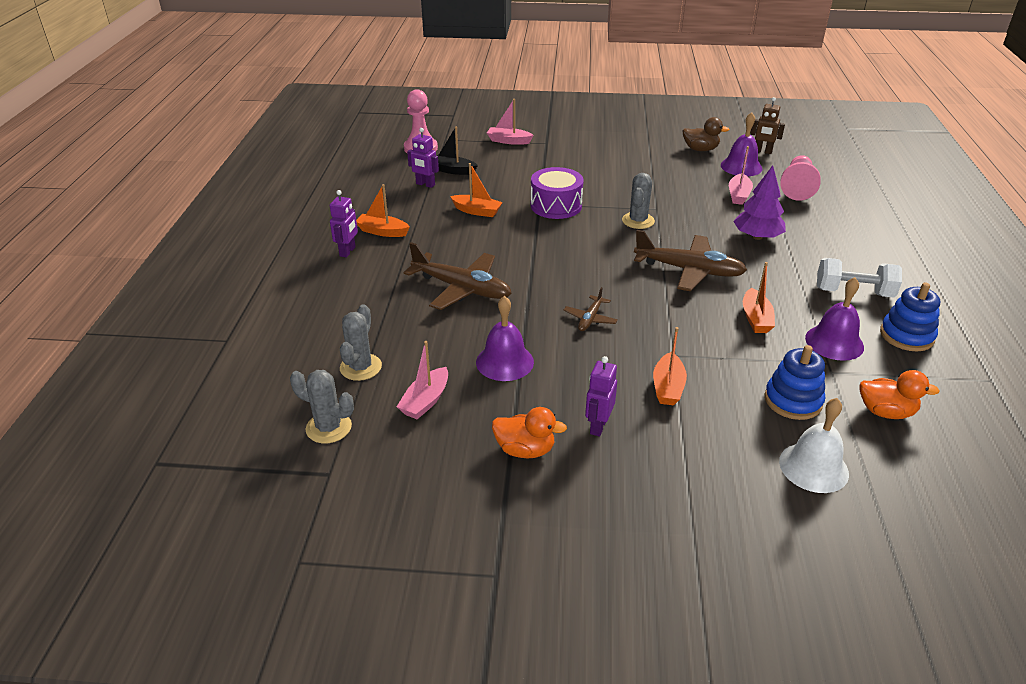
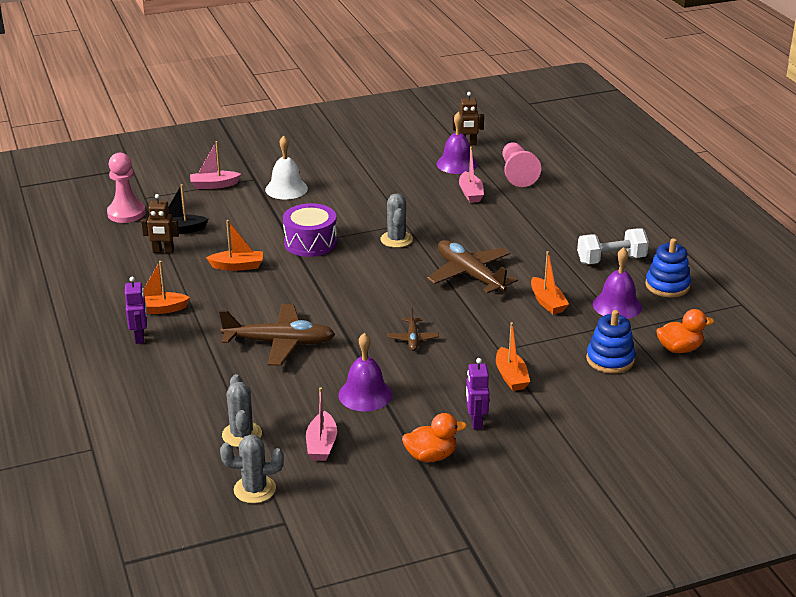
camera: 25 degrees left, 5 degrees down
purple robot [407,128,439,188] -> brown robot [141,194,179,253]
brown plane [634,230,747,291] -> brown plane turned 120 degrees counterclockwise [427,240,518,294]
brown duck [682,117,730,151] -> none
purple tree [733,165,786,240] -> none
white bell [779,398,849,493] -> white bell moved to [265,136,308,199]

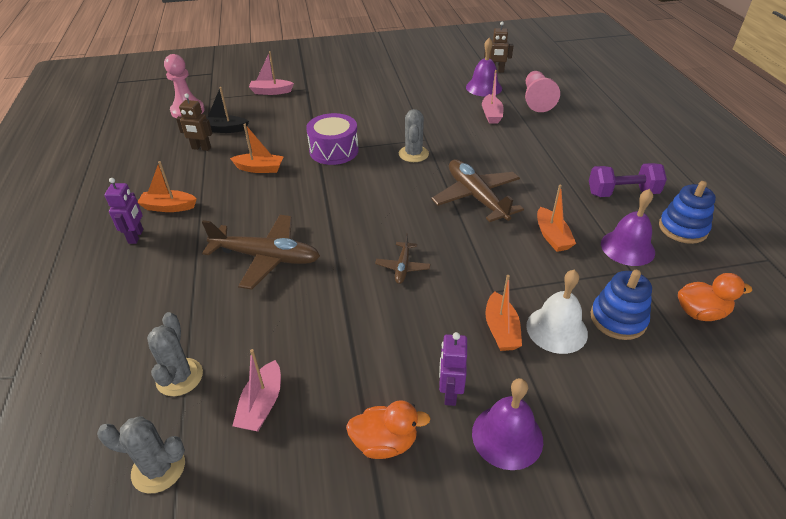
camera: 10 degrees right, 10 degrees up
white bell [265,136,308,199] -> white bell moved to [526,270,588,354]
purple bell [339,333,392,411] -> purple bell moved to [472,378,543,470]
white dumbbell [577,228,649,264] -> purple dumbbell [589,163,667,197]

